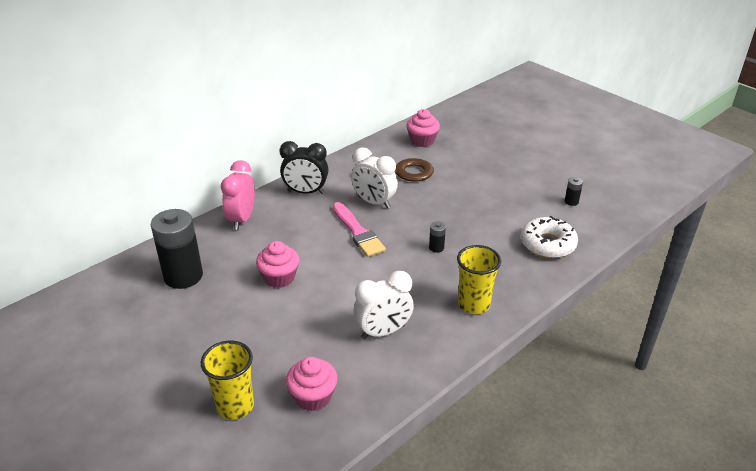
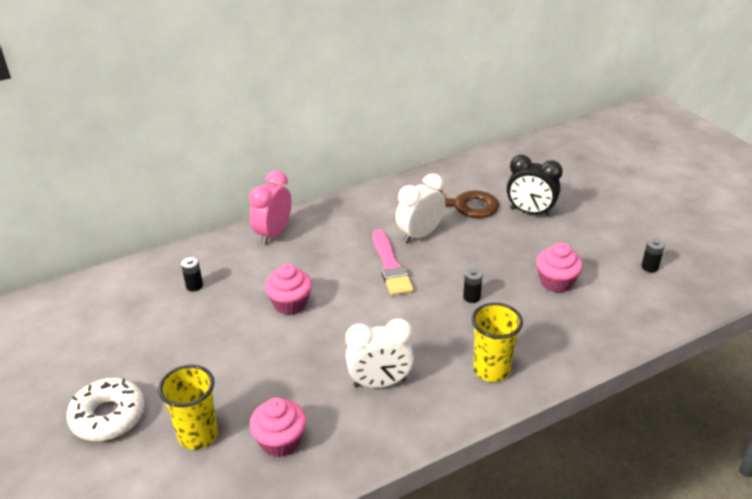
camera: 15 degrees right, 0 degrees up
black battery [151,209,203,289] -> black battery [181,257,203,291], size x0.41
black clock [280,141,328,194] -> black clock moved to [507,155,563,217]
white clock [351,147,398,209] -> white clock turned 90 degrees clockwise [396,174,445,244]
pink cupcake [407,109,440,147] -> pink cupcake moved to [536,243,583,293]
white donut [521,216,578,258] -> white donut moved to [67,378,145,441]

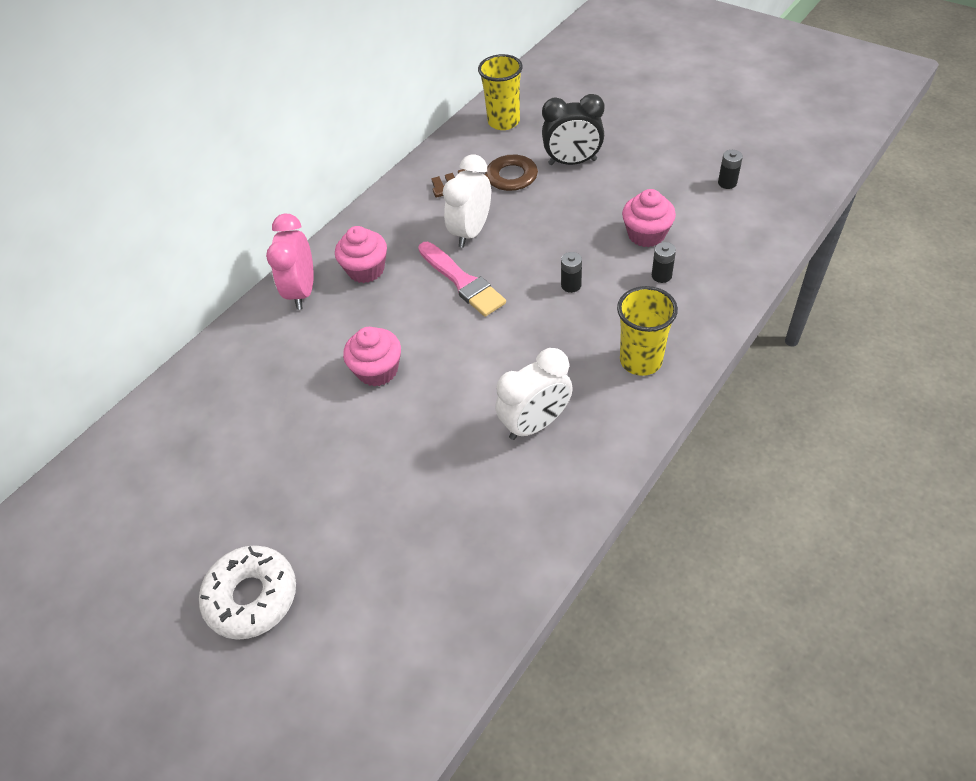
camera: 20 degrees left, 15 degrees up
yellow cup [158,365,218,450] -> yellow cup moved to [478,54,523,130]
black battery [181,257,203,291] -> black battery moved to [652,242,676,283]
pink cupcake [250,398,306,457] -> pink cupcake moved to [335,226,387,283]

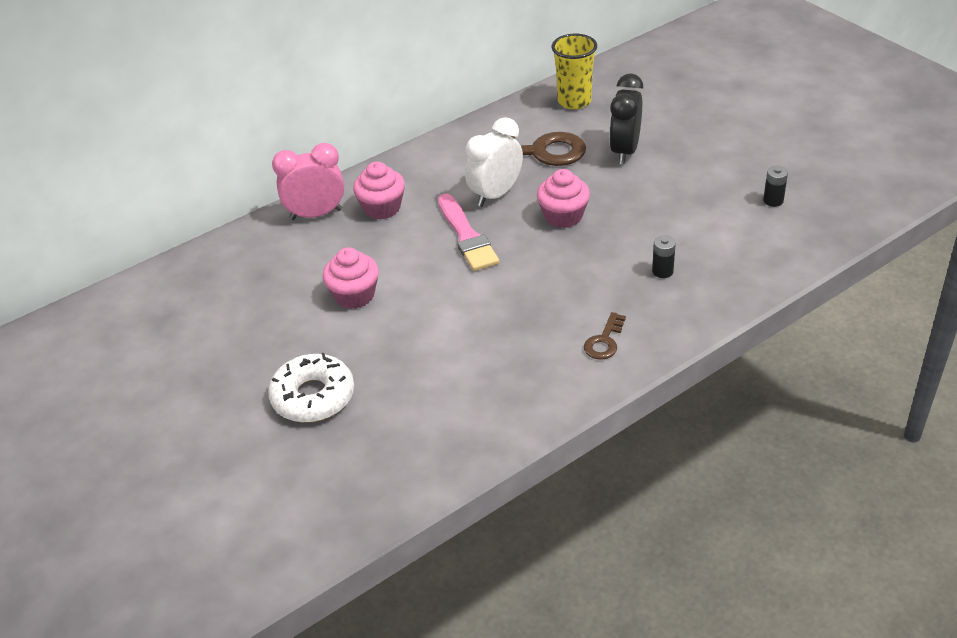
camera: 15 degrees right, 10 degrees down
white donut [199,545,296,640] -> white donut moved to [268,353,354,422]
pink clock [266,214,314,310] -> pink clock turned 60 degrees clockwise [272,143,344,220]
white clock [496,348,573,440] -> none
black clock [542,94,604,165] -> black clock turned 90 degrees clockwise [609,74,643,164]
black battery [561,252,582,293] -> none
yellow cup [617,286,678,376] -> brown key [584,312,626,360]
pink cupcake [622,189,676,247] -> pink cupcake moved to [537,169,590,228]

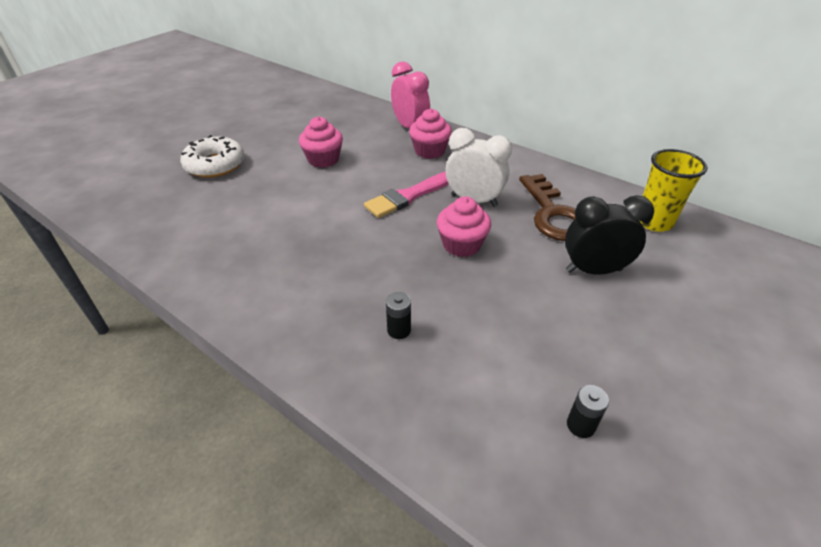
camera: 70 degrees right, 0 degrees up
brown key [584,312,626,360] -> none

